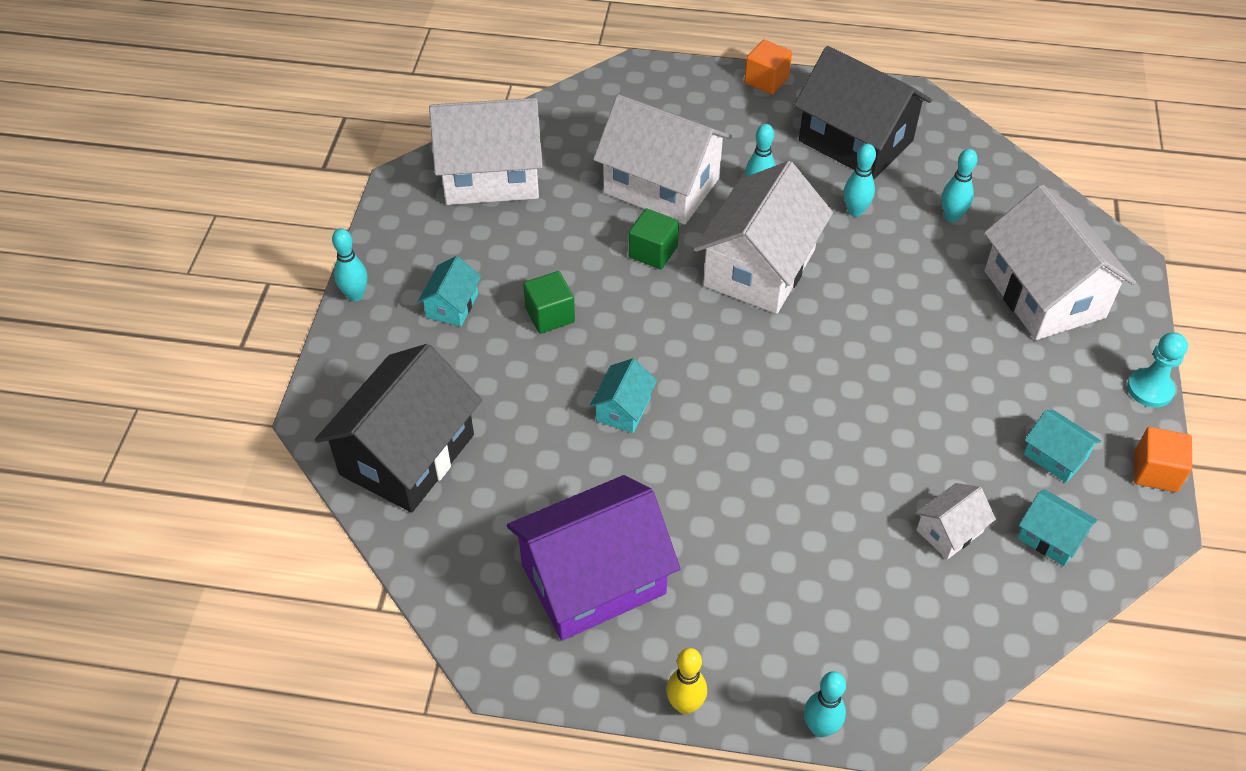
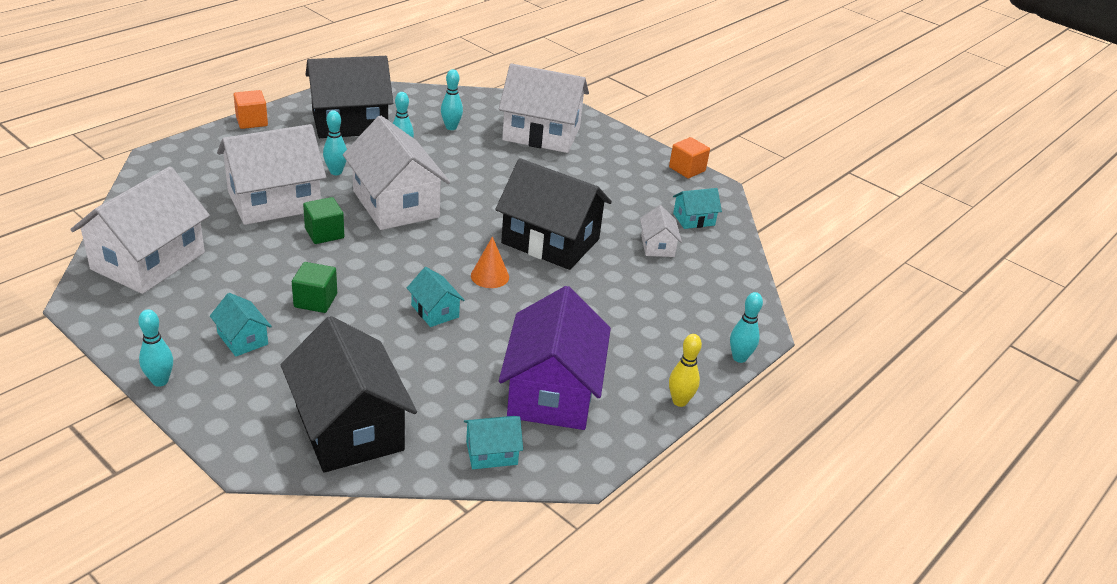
camera: 60 degrees left, 15 degrees down
turquoise house [1024,410,1101,483] -> turquoise house moved to [464,416,523,469]
turquoise pawn [1127,332,1188,408] -> none
none -> orange cone [471,236,509,288]
none -> black house [495,158,612,270]

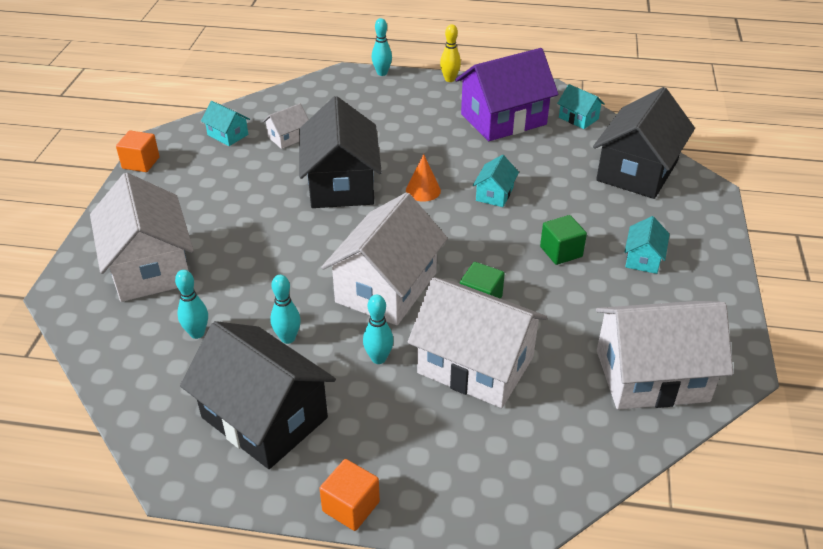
camera: 120 degrees left, 5 degrees up
turquoise bowling pin [138,309,173,387] -> none

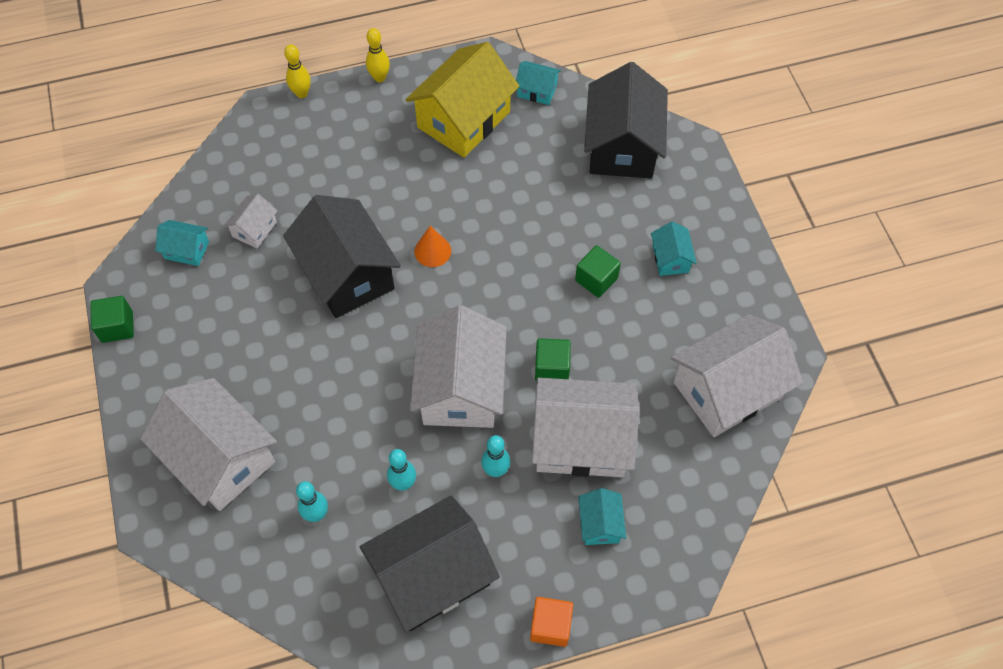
camera: 25 degrees left, 20 degrees up
orange cube [116,131,159,172] -> green cube [90,296,134,343]
black house [180,321,336,469] -> black house turned 45 degrees counterclockwise [360,495,500,632]
turquoise bowling pin [372,18,392,76] -> yellow bowling pin [284,44,311,98]
purple house [456,48,558,141] -> yellow house [405,42,520,158]
turquoise house [473,155,519,207] -> turquoise house moved to [578,488,626,545]

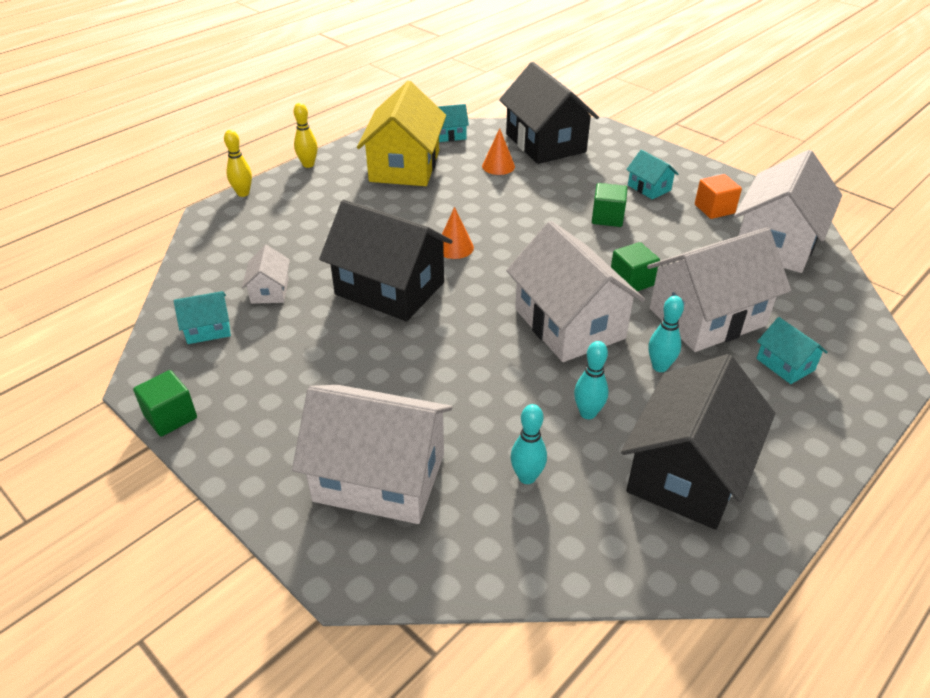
camera: 30 degrees left, 20 degrees down
orange cube [530,597,573,647] -> orange cube moved to [695,174,742,219]
none -> orange cone [482,128,515,175]

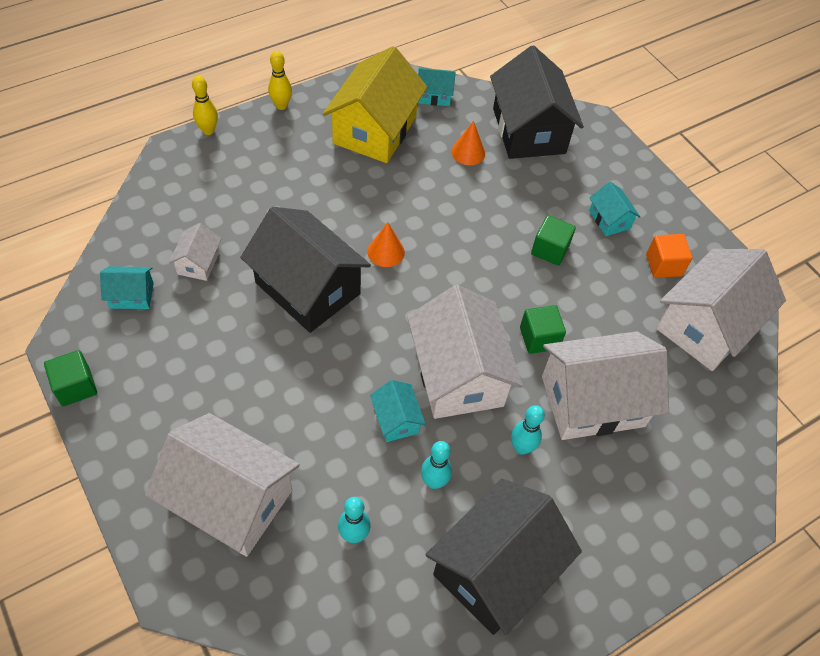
camera: 10 degrees right, 15 degrees up
turquoise house [756,317,828,384] -> turquoise house moved to [370,380,426,442]

